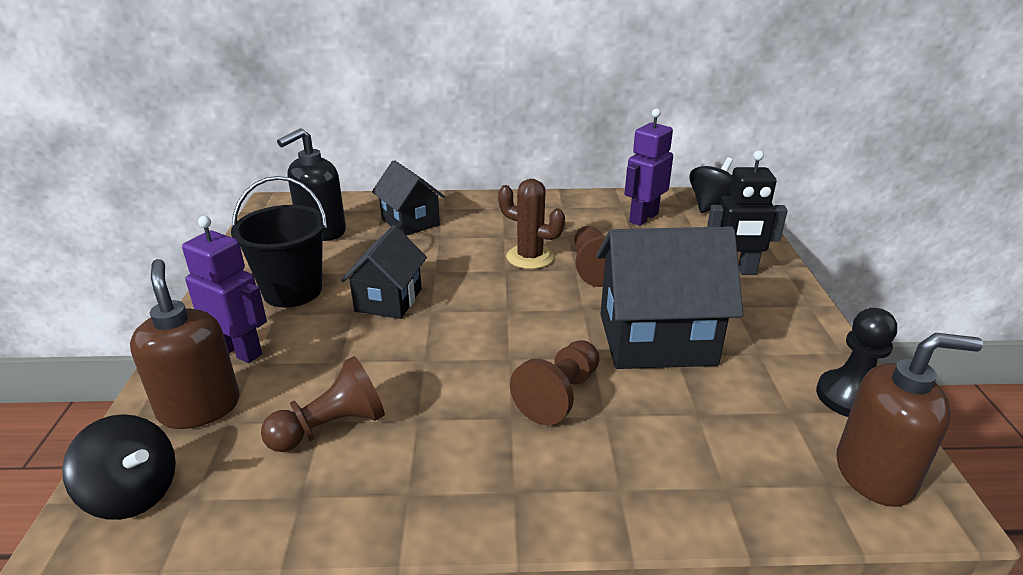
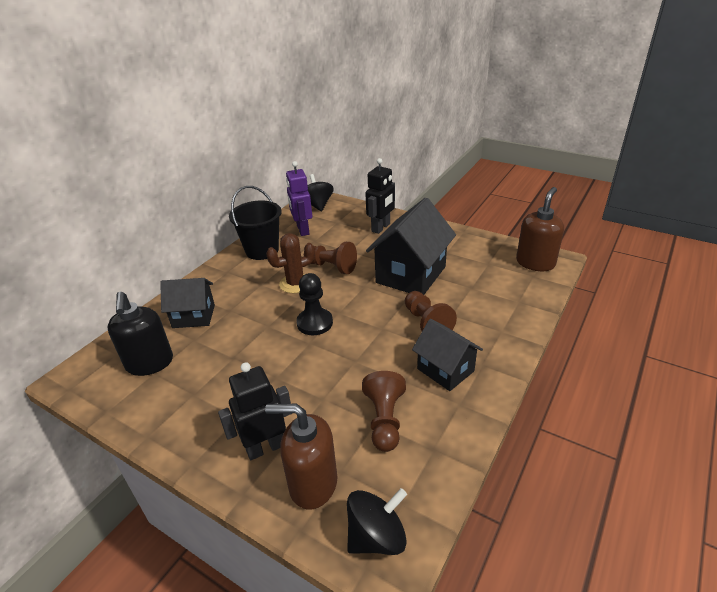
camera: 55 degrees left, 5 degrees up
purple robot [182,216,267,363] -> black robot [218,362,292,460]
black bucket [231,176,328,307] -> black bucket moved to [229,186,281,260]
black house [341,225,427,319] -> black house moved to [412,319,483,391]
black pawn [816,308,897,417] -> black pawn moved to [296,273,333,335]

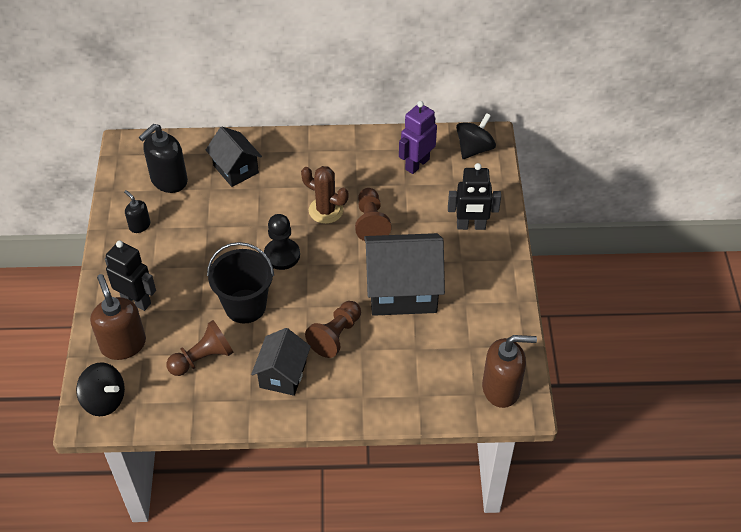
camera: 55 degrees right, 15 degrees up
black bucket [229,186,281,260] -> black bucket moved to [207,242,274,323]
none -> black soap dispenser [124,190,150,233]

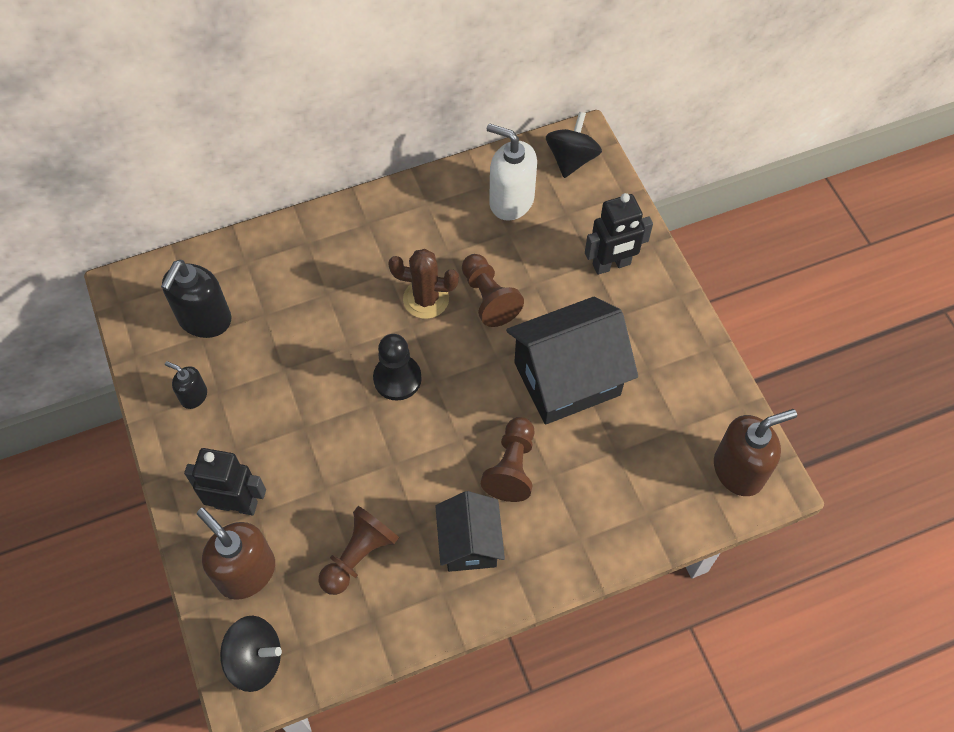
camera: 20 degrees left, 10 degrees up
black house [206,126,262,187] -> none
black bucket [207,242,274,323] -> none
purple robot [399,101,437,174] -> white soap dispenser [487,123,537,221]

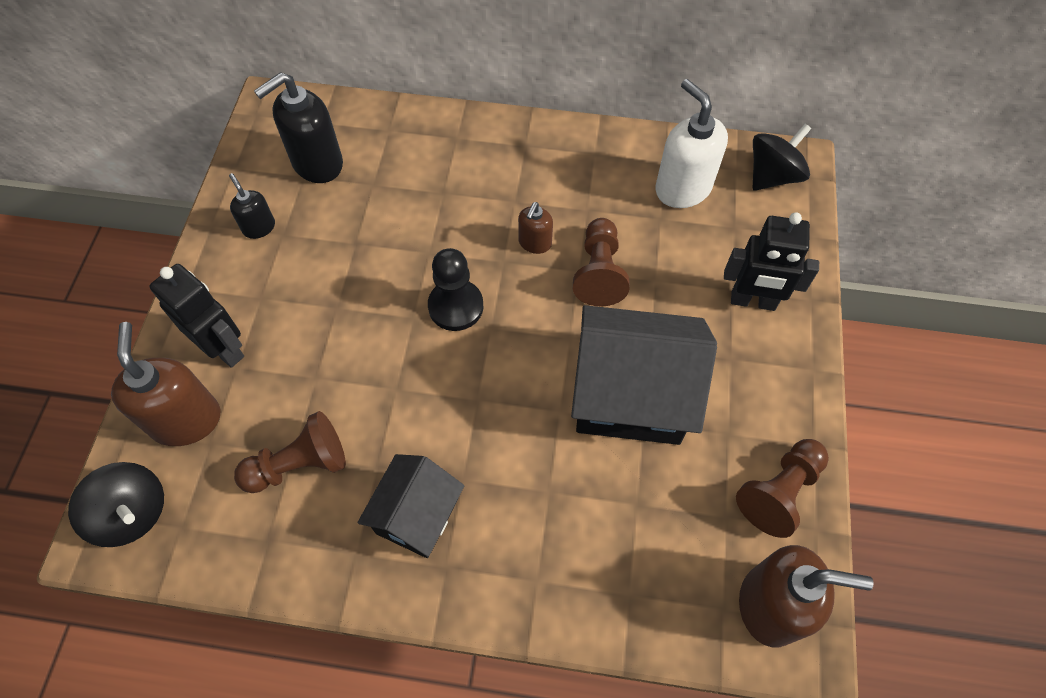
camera: 30 degrees right, 0 degrees up
brown cactus [388,249,459,319] -> brown soap dispenser [518,202,553,254]
brown pawn [481,417,534,502] -> brown pawn moved to [736,439,829,538]

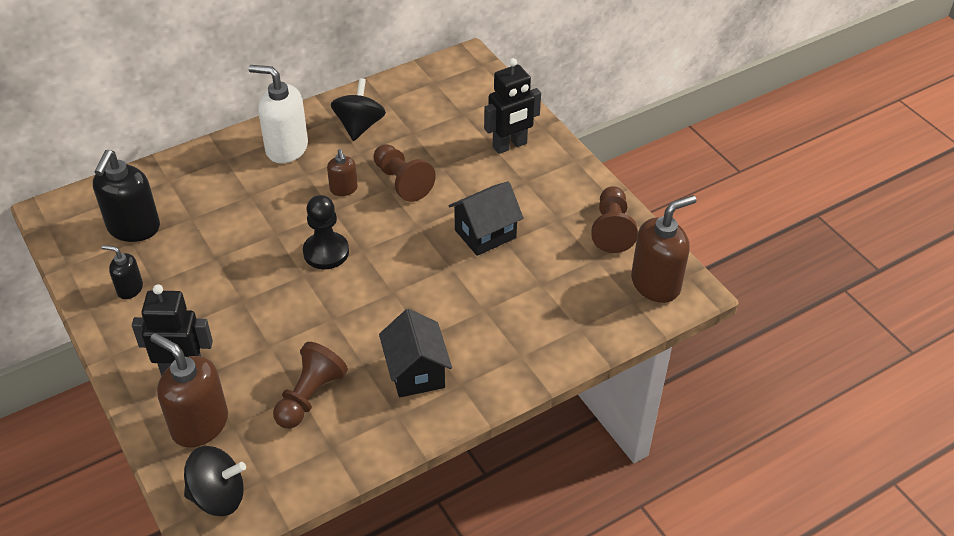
camera: 40 degrees left, 15 degrees down
black house [571,305,717,445] -> black house [449,181,524,256], size x0.60
white soap dispenser [655,79,728,208] -> white soap dispenser moved to [249,65,308,164]
black spinning top [753,124,811,191] -> black spinning top moved to [331,78,386,141]

